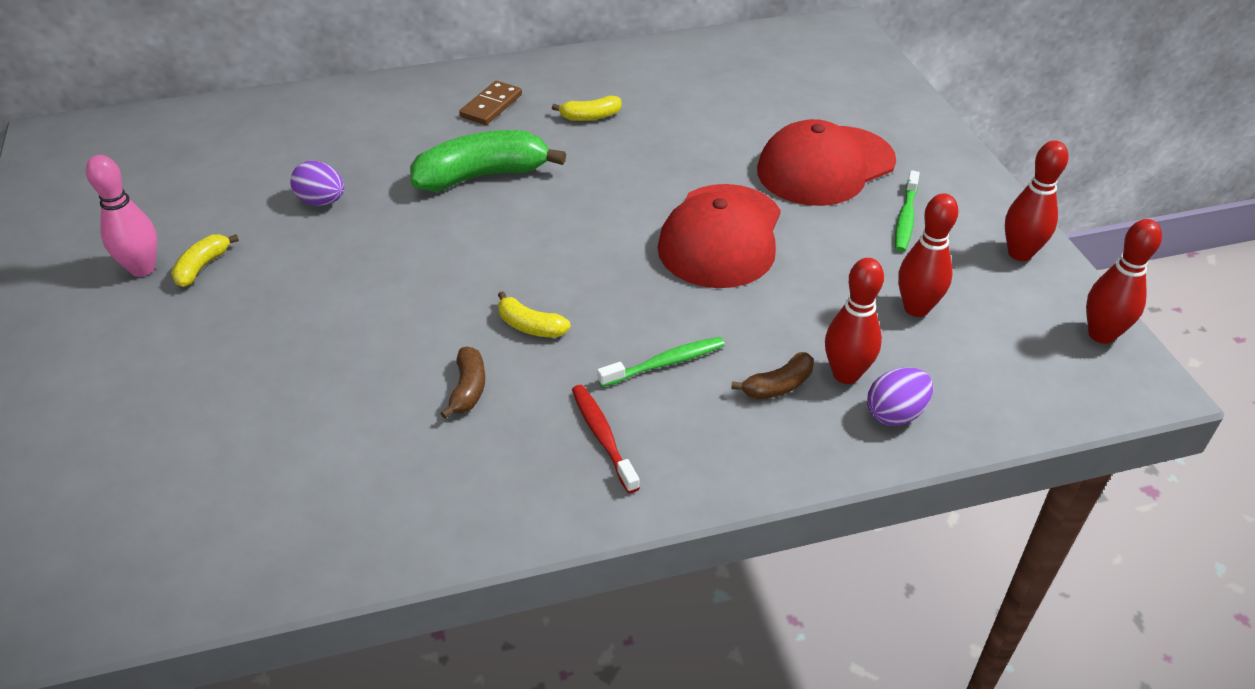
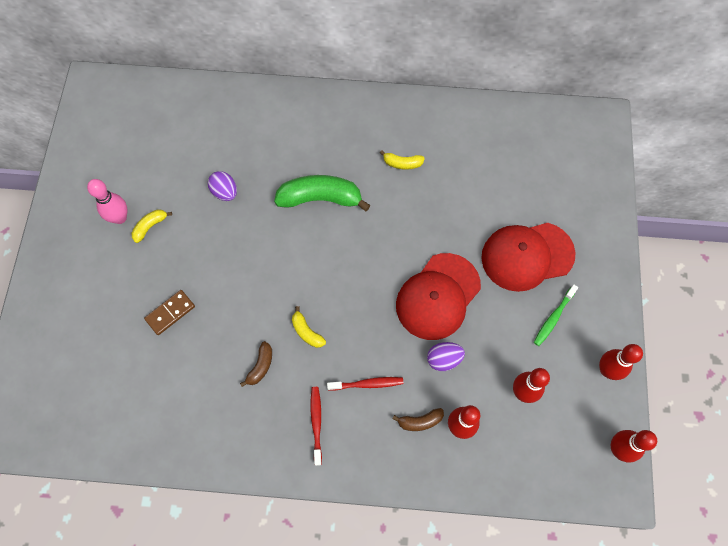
camera: 20 degrees right, 25 degrees up
brown domino [459,81,522,125] -> brown domino moved to [144,290,195,335]
green toothbrush [597,337,725,387] -> red toothbrush [327,377,403,391]
purple egg [867,367,933,426] -> purple egg moved to [427,342,465,371]

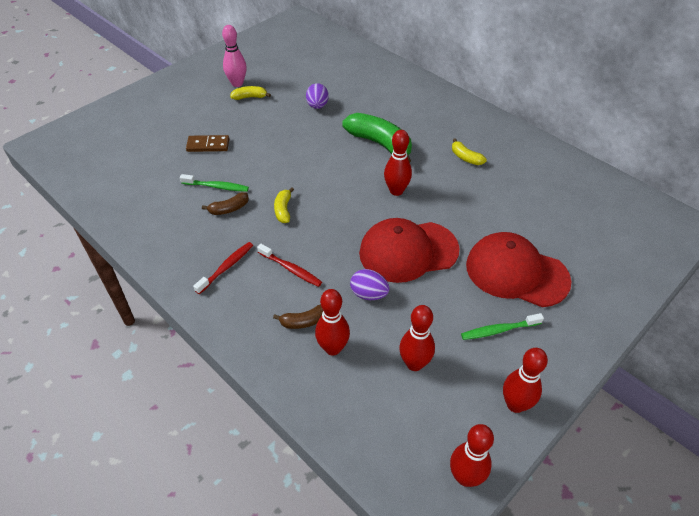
camera: 40 degrees right, 20 degrees down
brown banana [393,408,444,431] -> brown banana turned 45 degrees counterclockwise [273,304,323,329]
none -> green toothbrush [180,174,249,192]
none -> red bowling pin [384,130,412,196]

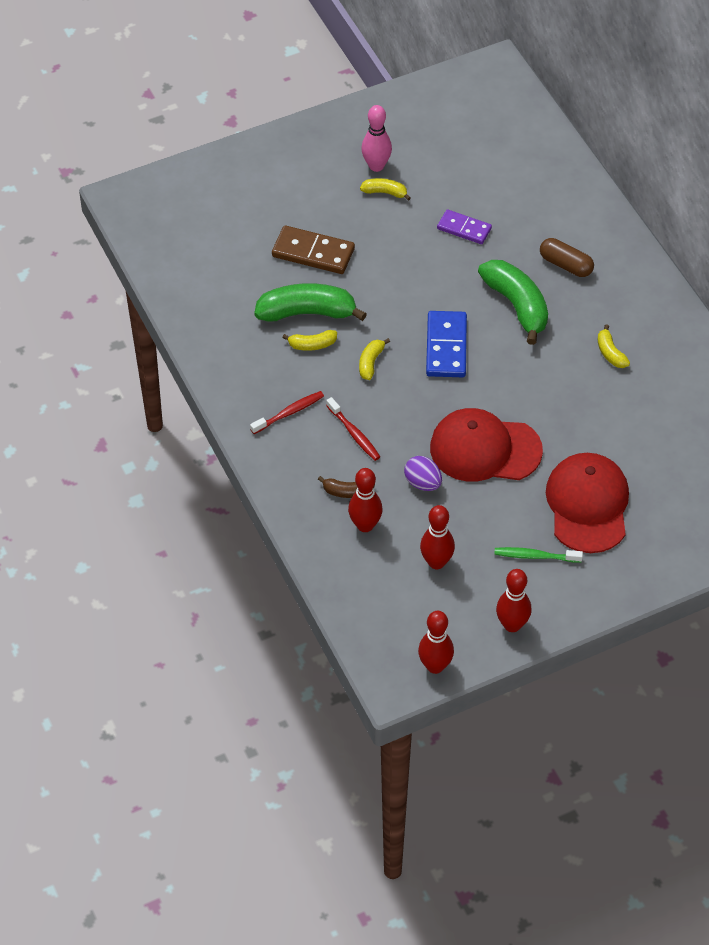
camera: 20 degrees right, 5 degrees up
green toothbrush [180,174,249,192] -> green banana [254,283,367,322]
brown domino [186,135,229,152] -> brown domino [272,225,355,274], size x1.51
brown banana [202,192,249,215] -> yellow banana [282,330,337,351]
purple egg [306,83,329,109] -> purple domino [437,209,492,244]
red bowling pin [384,130,412,196] -> none
red cap [466,232,572,307] -> red cap turned 45 degrees clockwise [546,453,629,553]
none -> blue domino [426,311,467,377]
none -> brown capsule [540,238,594,277]

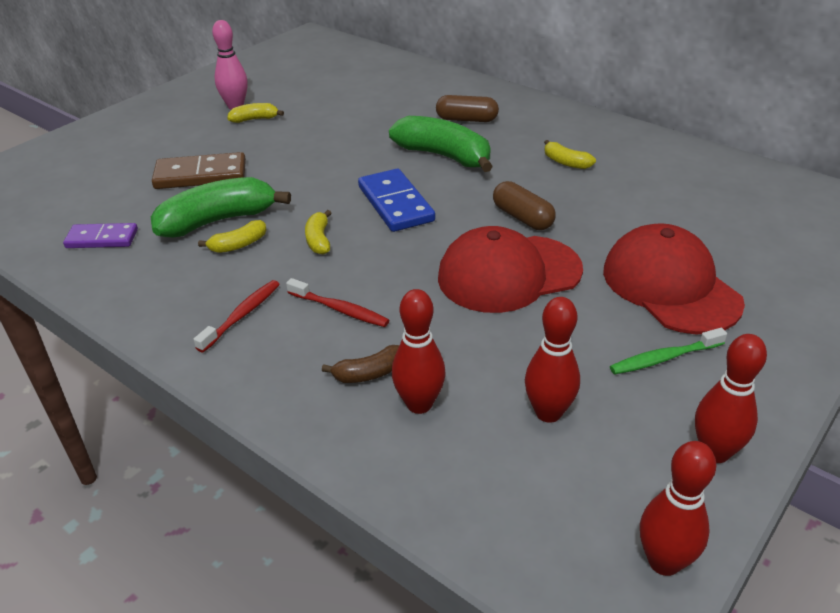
camera: 25 degrees left, 15 degrees down
purple egg [404,456,442,491] -> none
purple domino [437,209,492,244] -> purple domino moved to [63,223,138,248]
none -> brown capsule [493,181,556,230]

